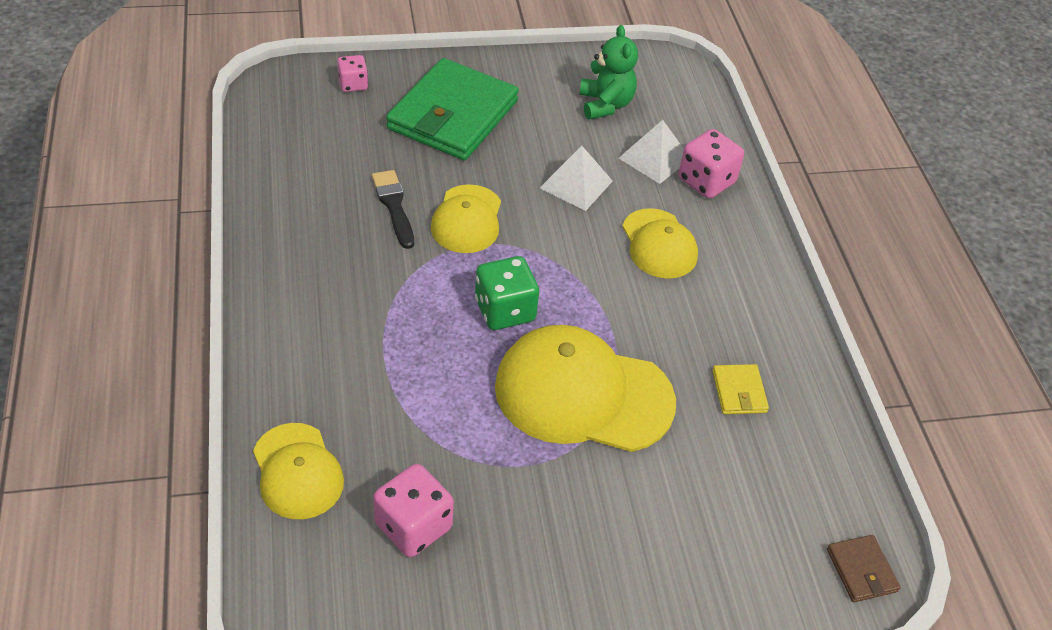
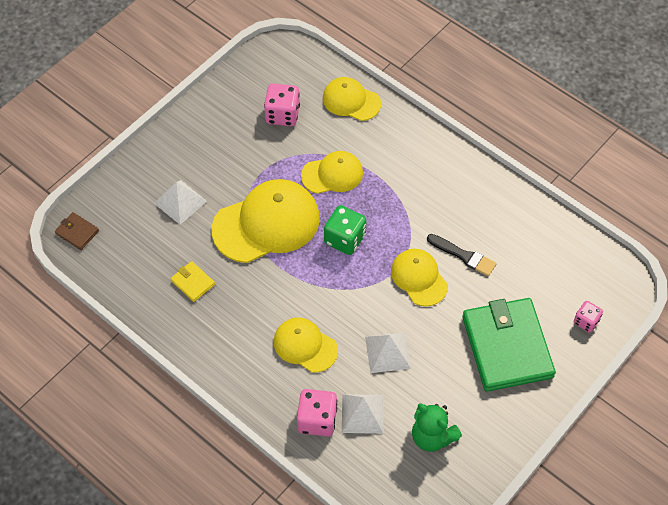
camera: 145 degrees right, 10 degrees up
none -> white pyramid [154,180,207,225]
none -> yellow cap [301,151,363,194]

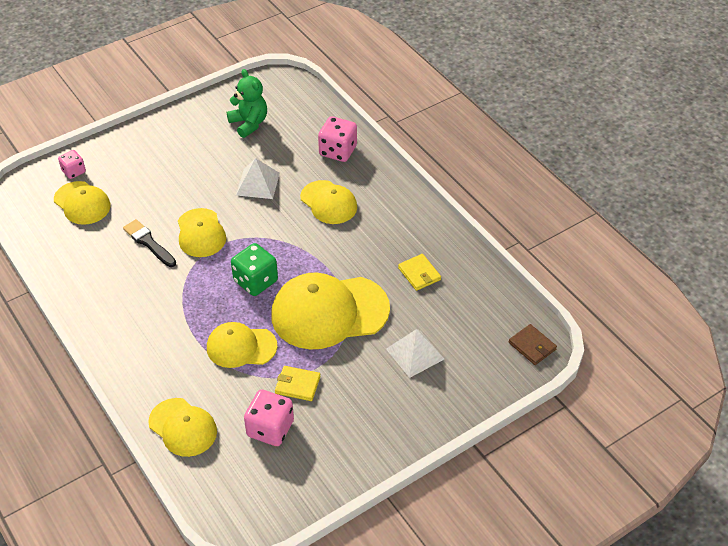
camera: 165 degrees left, 10 degrees down
white pyramid [342,394,384,434] -> none
green wallet [462,298,556,392] -> none
none -> yellow cap [54,181,111,225]
none -> yellow wallet [275,366,321,401]

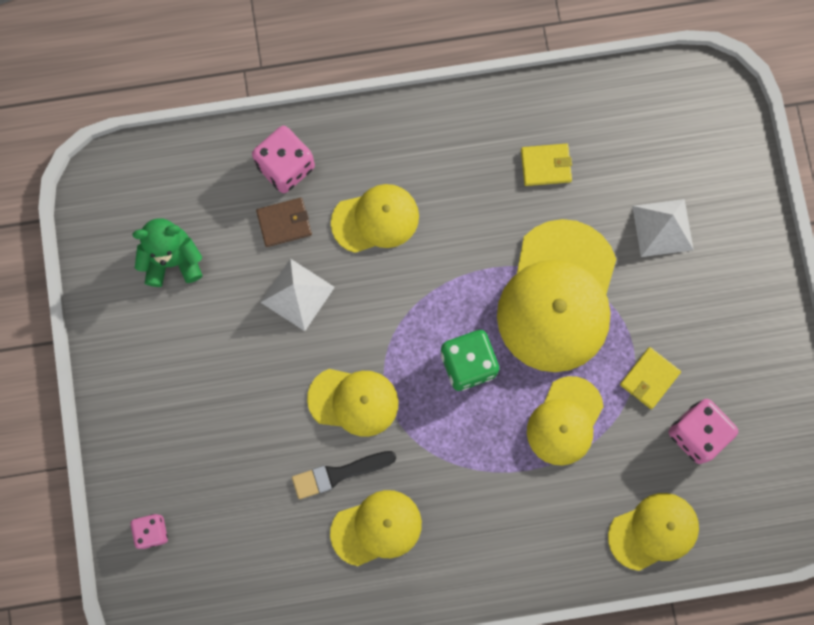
camera: 65 degrees left, 30 degrees up
yellow cap [54,181,111,225] -> yellow cap moved to [330,490,422,566]
brown wallet [509,324,557,365] -> brown wallet moved to [256,198,312,247]

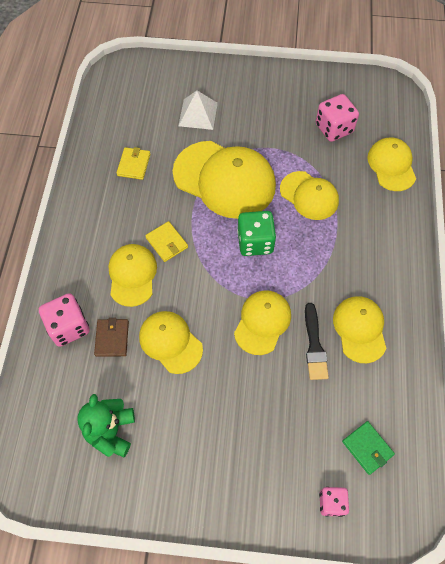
camera: 75 degrees left, 15 degrees down
white pyramid [260,259,335,331] -> yellow cap [139,311,203,374]
yellow wallet [620,347,681,409] -> yellow wallet moved to [145,221,188,262]
none -> green wallet [342,421,395,475]

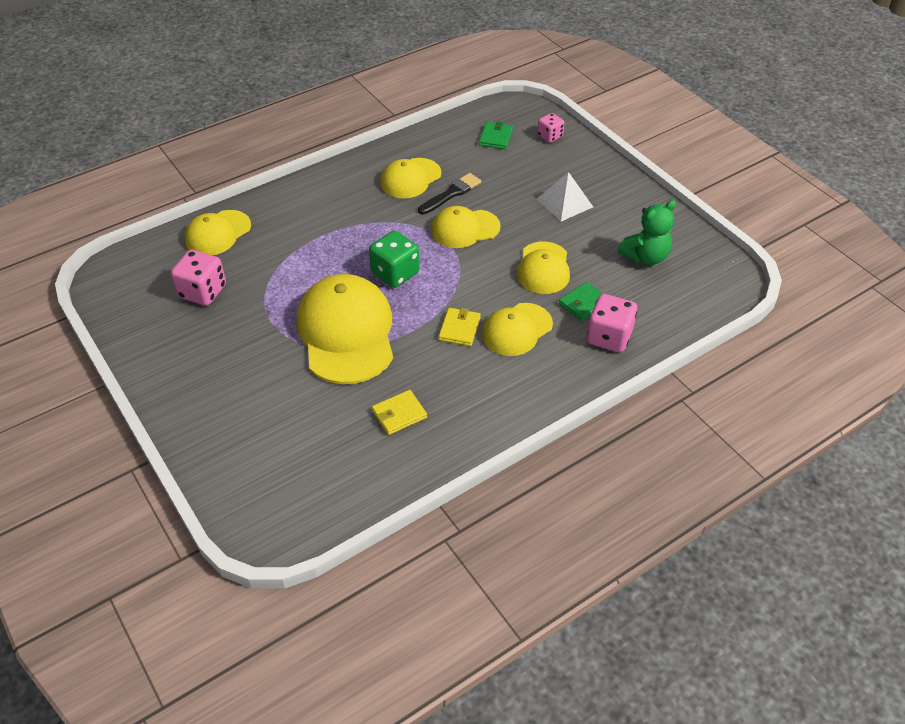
camera: 130 degrees left, 15 degrees down
brown wallet [94,318,129,356] -> green wallet [559,282,603,322]
white pyramid [178,91,218,130] -> white pyramid moved to [537,172,593,221]
yellow cap [280,171,339,220] -> none

